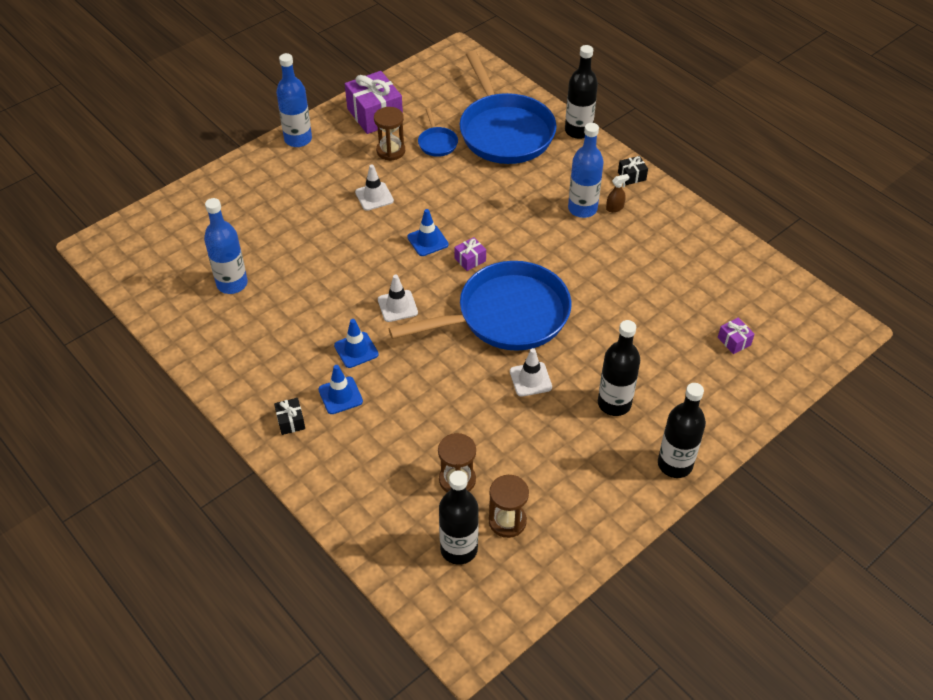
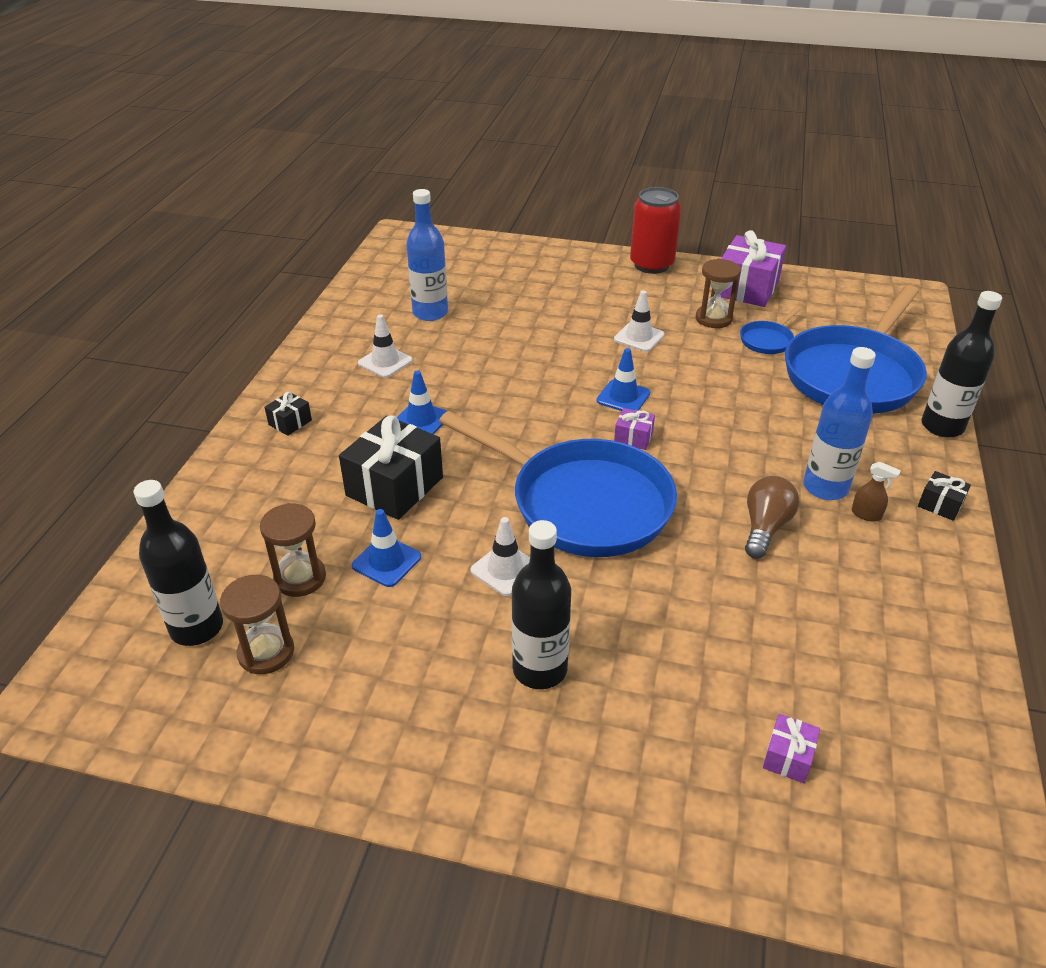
camera: 55 degrees right, 10 degrees down
blue bottle [276,53,312,147] -> red can [630,187,681,274]
blue traffic cone [318,365,363,414] -> blue traffic cone moved to [352,509,421,587]
white traffic cone [378,275,418,322] -> white traffic cone moved to [358,314,413,378]
black bottle [658,383,706,478] -> none
none -> black gift [339,415,443,520]
none -> brown light bulb [745,476,799,558]

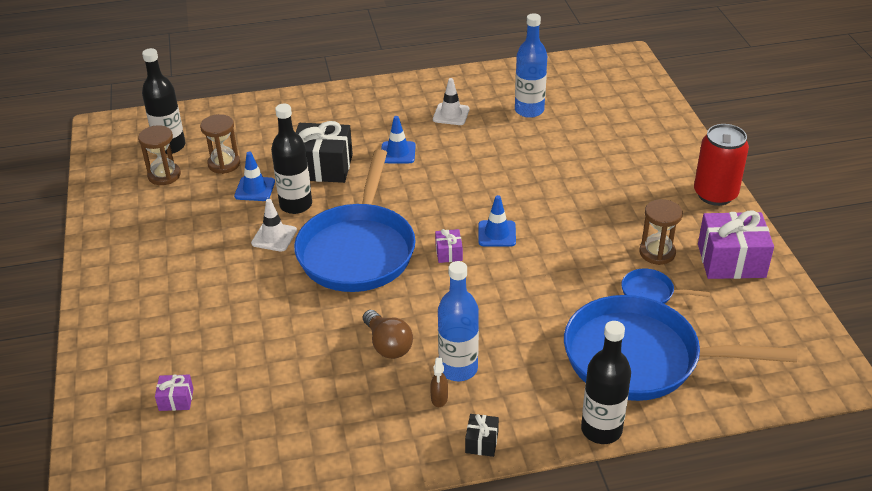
camera: 65 degrees right, 0 degrees up
black gift [265,392,312,436] -> none
black bottle [511,520,571,689] -> black bottle moved to [271,104,312,214]
white traffic cone [614,290,664,352] -> none
brown light bulb [745,476,799,558] -> brown light bulb turned 60 degrees clockwise [363,310,413,359]

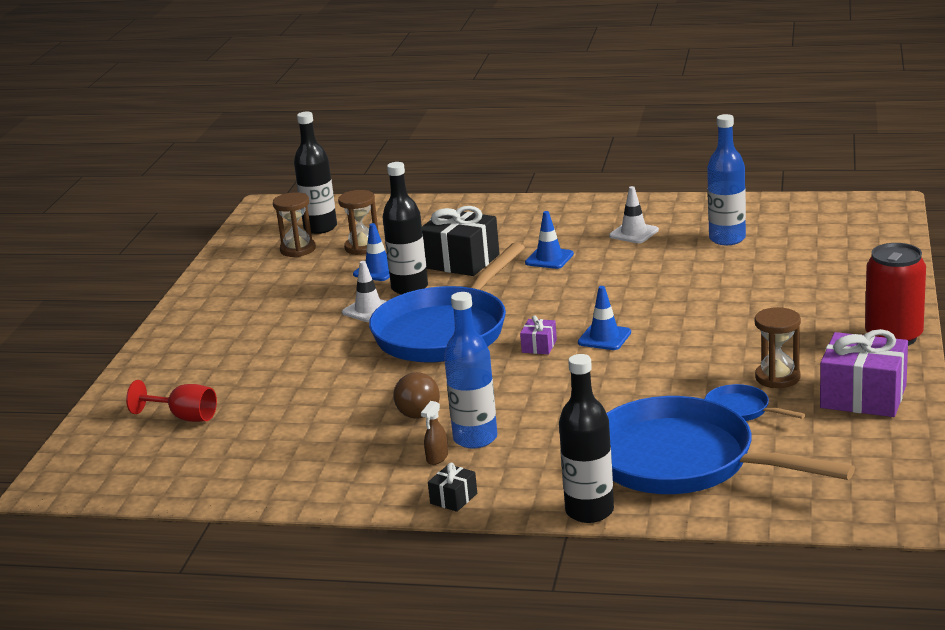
camera: 25 degrees right, 15 degrees down
purple gift [155,375,193,411] -> red goblet [126,380,217,422]

